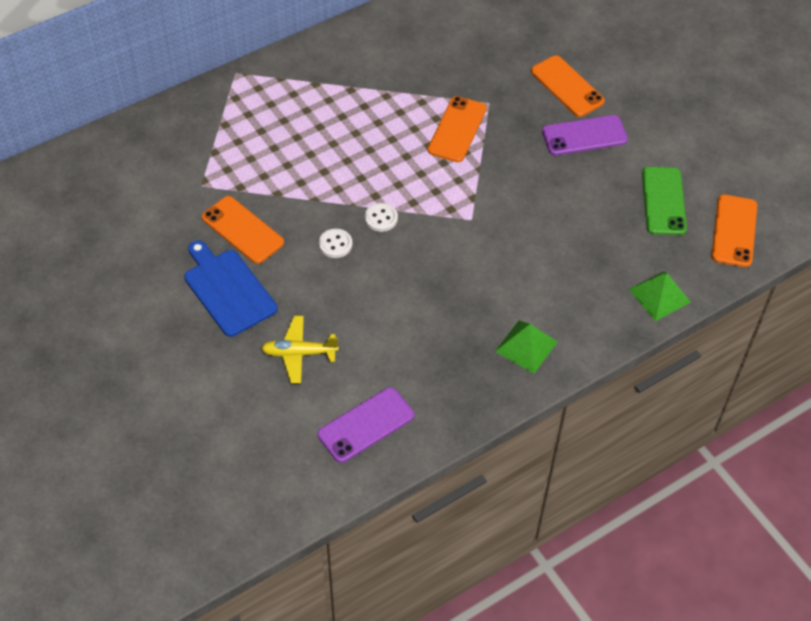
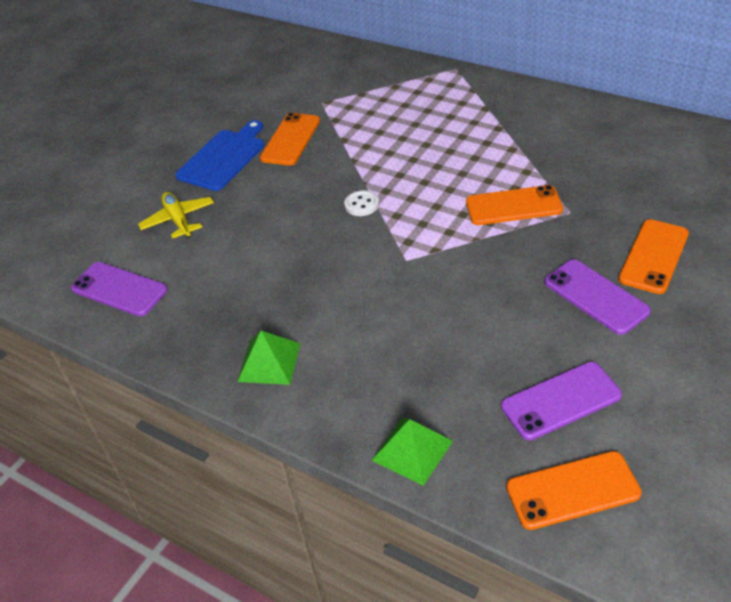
camera: 70 degrees right, 10 degrees down
white button [319,229,352,258] -> none
green phone [642,167,687,235] -> purple phone [501,362,622,440]

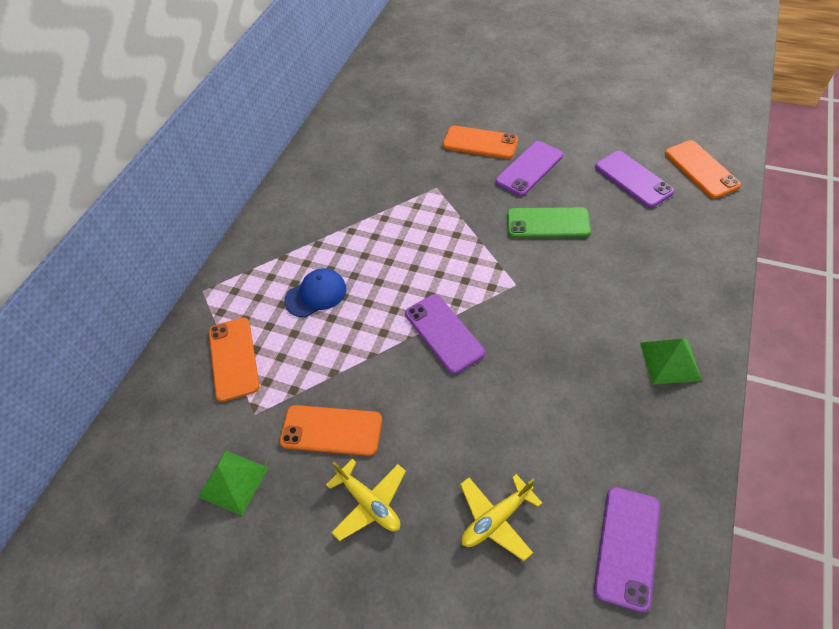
camera: 100 degrees left, 10 degrees up
blue cutting board [175,120,264,191] -> yellow plane [326,459,406,541]
white button [344,190,379,216] -> purple phone [405,294,485,374]
green pyramid [372,418,453,486] -> green pyramid moved to [198,451,269,516]
orange phone [466,185,563,225] -> orange phone moved to [209,317,260,402]
none -> blue cap [284,268,347,317]
none -> green phone [507,207,591,238]

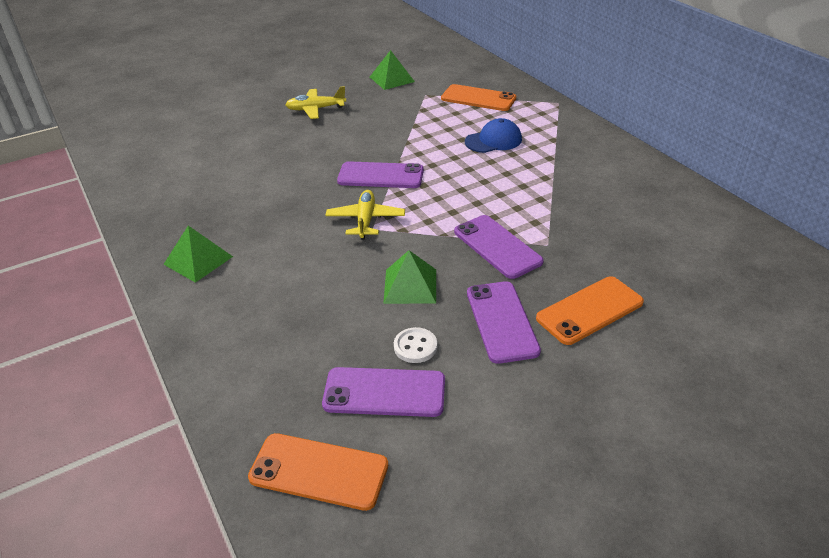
camera: 125 degrees right, 15 degrees down
orange phone [280,405,382,456] -> none
blue cap [284,268,347,317] -> blue cap turned 120 degrees counterclockwise [465,118,522,153]
yellow plane [460,474,542,561] -> yellow plane moved to [325,190,405,240]
green phone [507,207,591,238] -> green pyramid [383,250,436,304]
purple phone [594,487,660,613] -> purple phone moved to [454,215,544,279]
none -> white button [394,327,437,363]

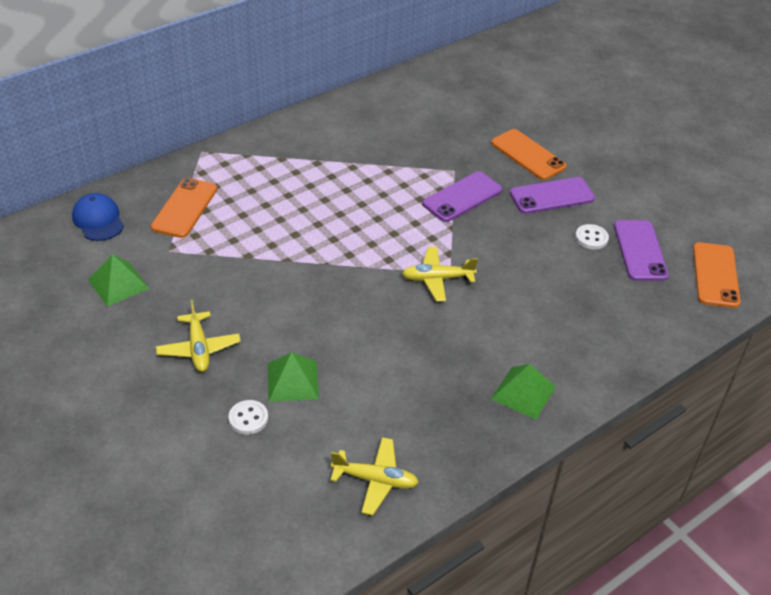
camera: 100 degrees left, 5 degrees up
purple phone [337,161,424,188] -> none
green pyramid [383,250,436,304] -> green pyramid moved to [268,352,319,402]
blue cap [465,118,522,153] -> blue cap moved to [72,193,124,241]
none -> white button [228,400,268,434]
none -> yellow plane [330,437,419,515]

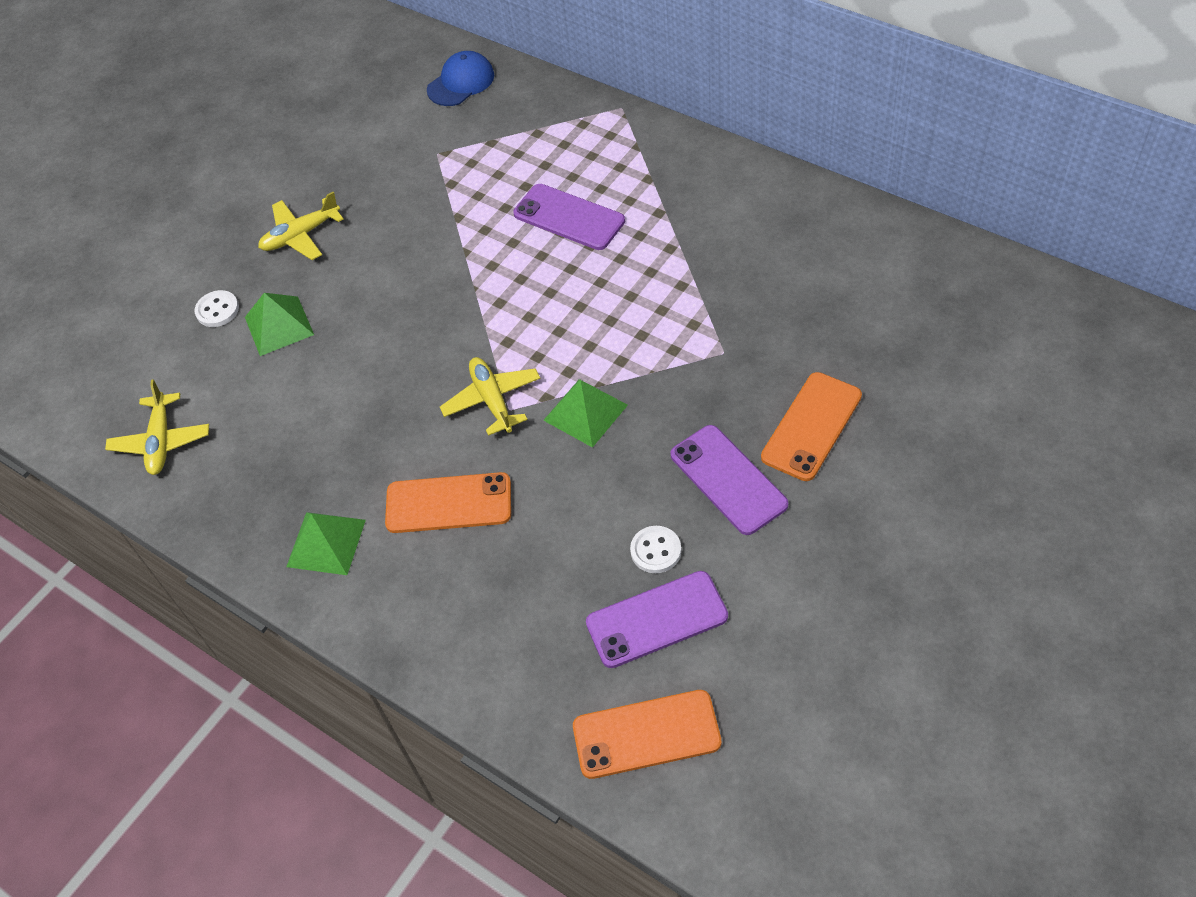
camera: 80 degrees right, 10 degrees up
green pyramid [88,254,149,306] -> green pyramid moved to [543,379,628,448]
orange phone [151,178,217,238] -> orange phone moved to [385,472,511,533]
purple phone [422,171,502,222] -> purple phone moved to [513,184,625,250]

